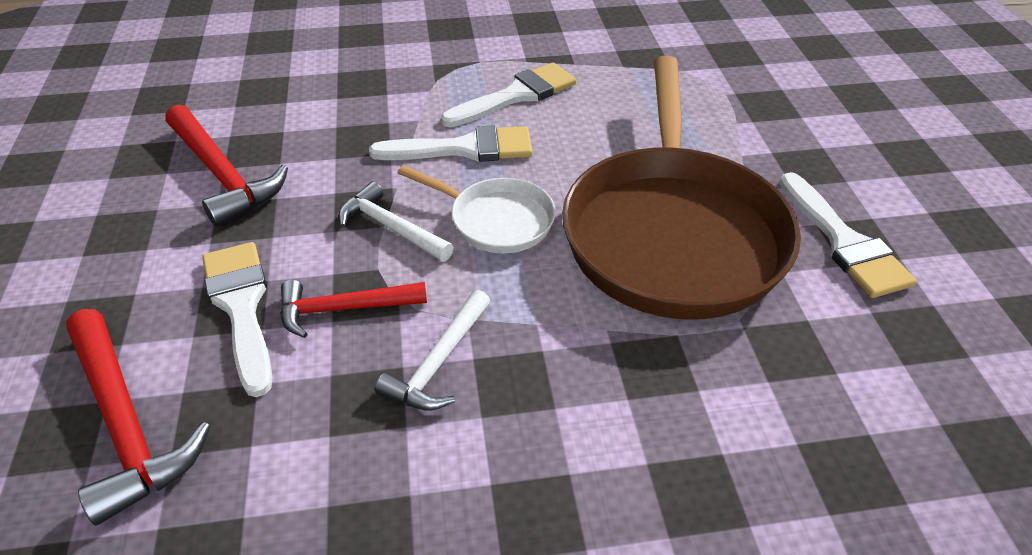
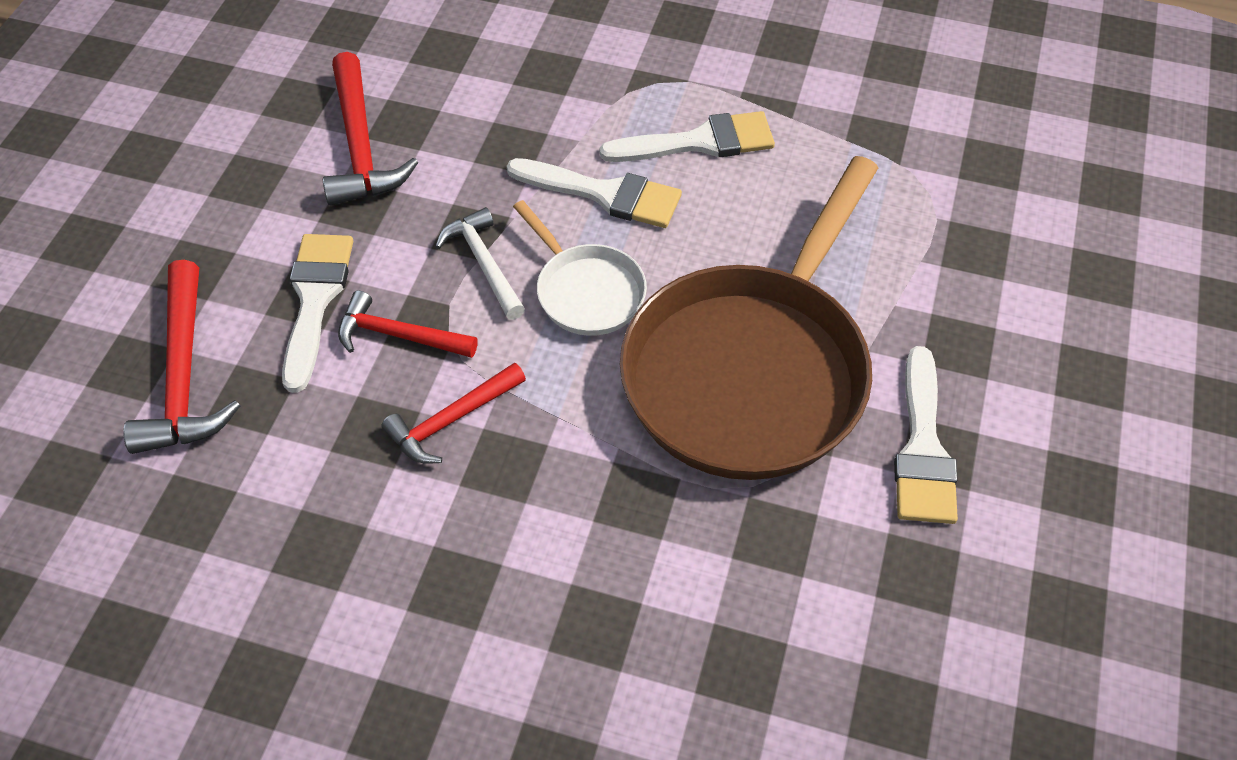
camera: 25 degrees right, 10 degrees up
white hammer [375,290,491,411] -> red hammer [382,363,526,464]

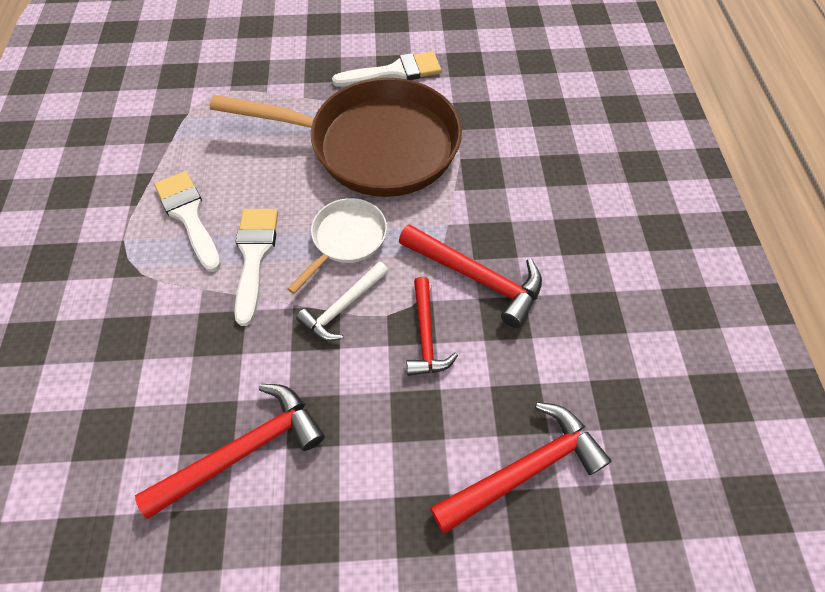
camera: 110 degrees left, 5 degrees up
white brush [282,234,353,393] -> none
red hammer [382,363,526,464] -> red hammer [399,224,542,328], size x1.52

